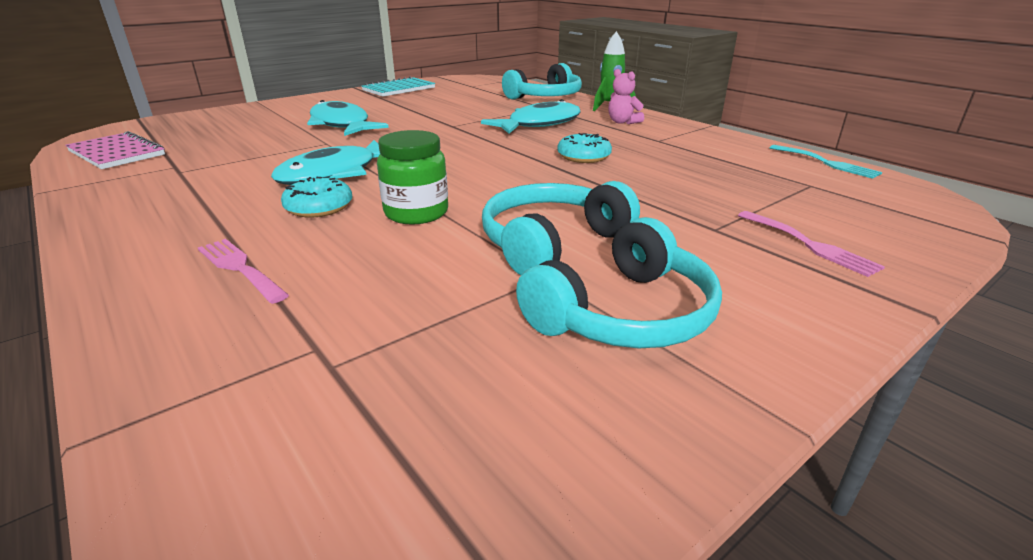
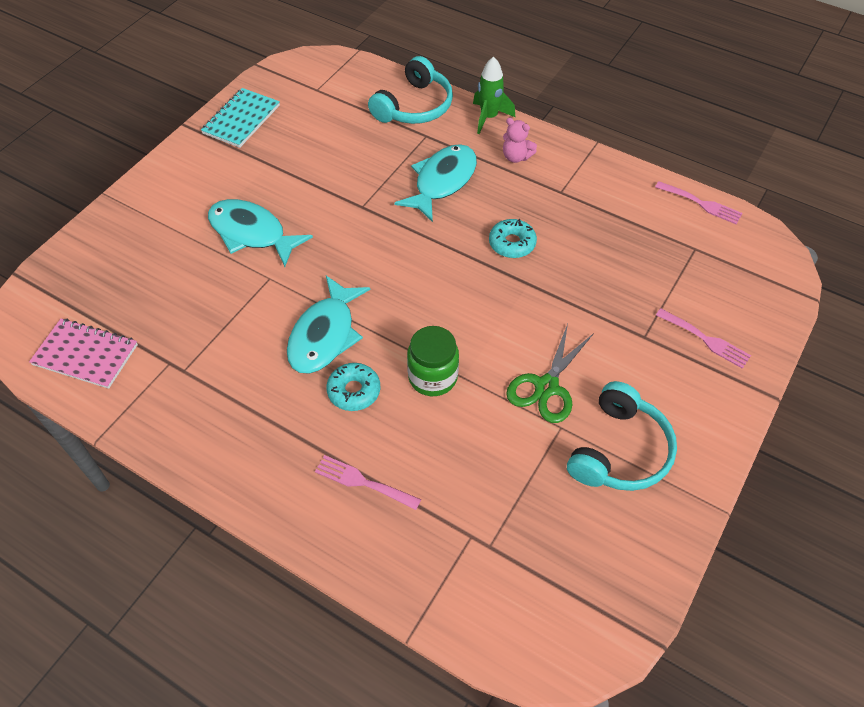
camera: 20 degrees left, 25 degrees up
turquoise headphones [482,181,640,275] -> green scissors [506,324,594,423]
turquoise fork [770,145,882,179] -> pink fork [655,181,742,224]

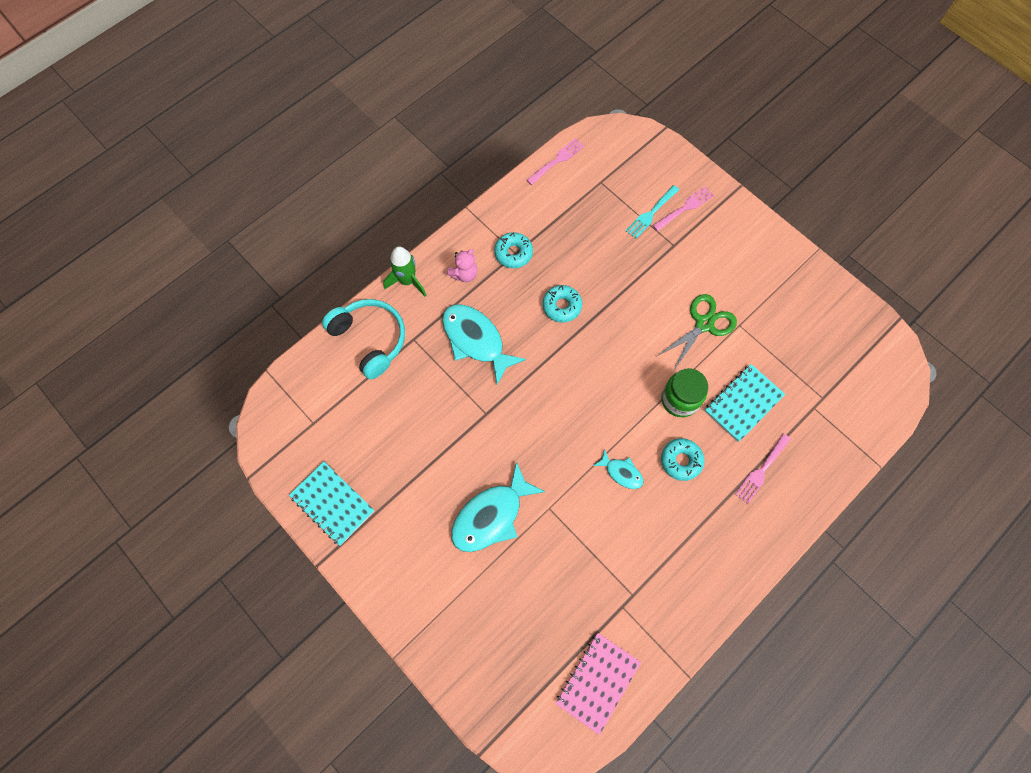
camera: 75 degrees left, 15 degrees up
turquoise fish [287,276,370,374] -> turquoise fish [593,449,644,489], size x0.51
green scissors [506,324,594,423] -> green scissors turned 90 degrees counterclockwise [657,294,737,371]
turquoise headphones [567,381,677,491] -> none
none -> turquoise donut [494,232,533,268]
none -> turquoise fork [626,185,679,239]
none -> turquoise notebook [705,364,785,442]

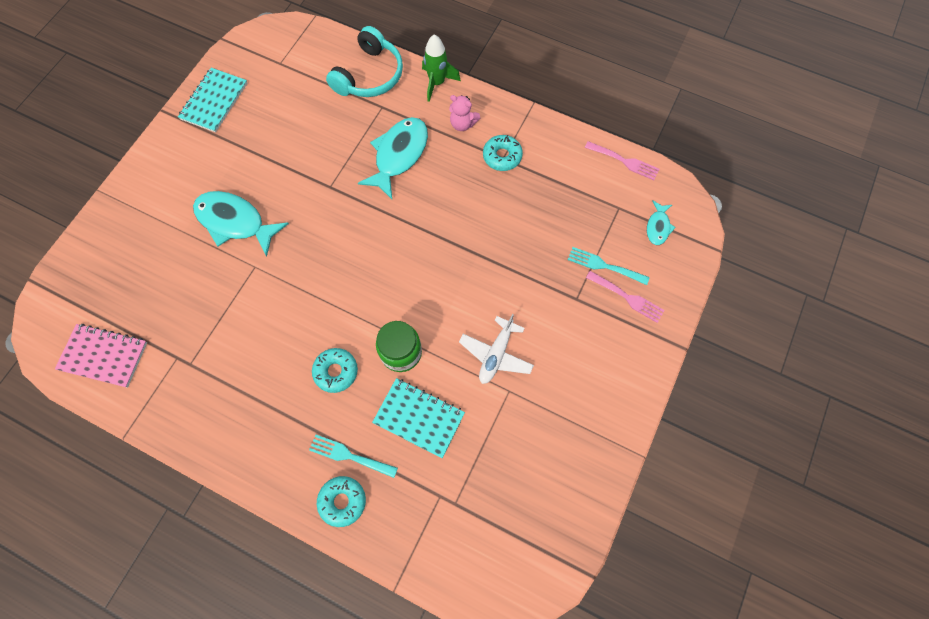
camera: 70 degrees right, 0 degrees up
turquoise donut [542,285,582,323] -> turquoise donut moved to [317,476,366,527]
turquoise fish [593,449,644,489] -> turquoise fish moved to [647,200,676,245]
green scissors [657,294,737,371] -> white plane [459,314,534,384]
pink fork [735,434,791,504] -> turquoise fork [309,435,398,478]

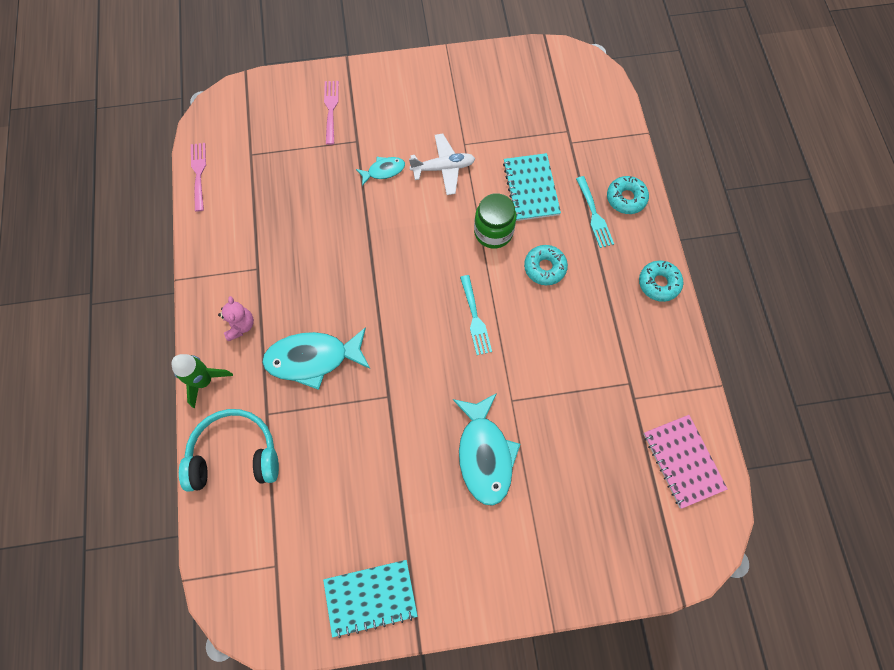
camera: 125 degrees left, 0 degrees up
turquoise donut [483,135,523,171] -> turquoise donut moved to [639,261,683,302]
turquoise fork [568,247,650,285] -> turquoise fork moved to [460,275,492,355]
turquoise fish [647,200,676,245] -> turquoise fish moved to [356,157,405,186]

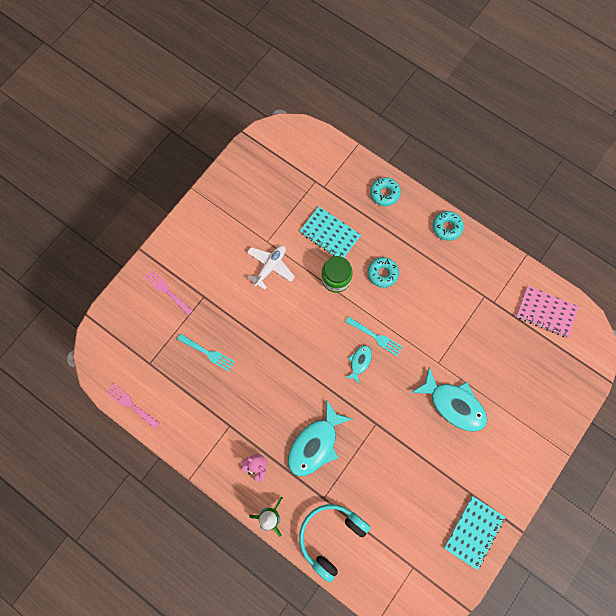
camera: 45 degrees left, 5 degrees up
turquoise fish [356,157,405,186] -> turquoise fish moved to [345,346,372,384]
turquoise fork [576,176,614,248] -> turquoise fork moved to [177,334,235,371]

